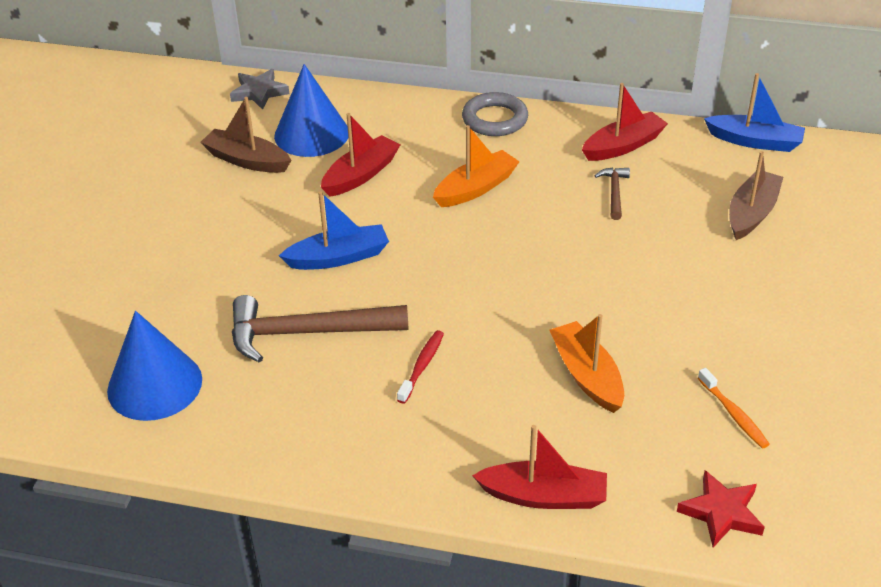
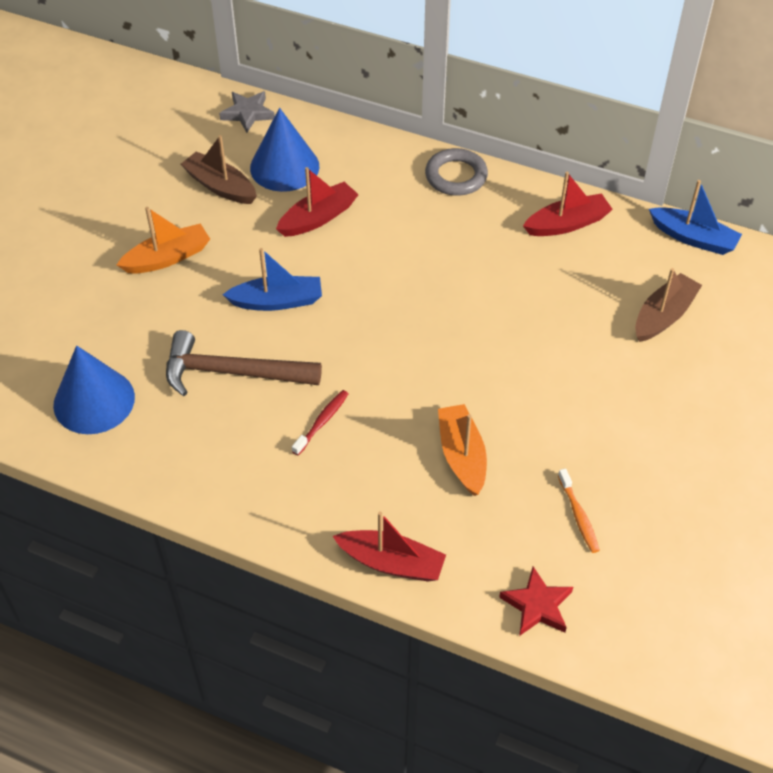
camera: 10 degrees right, 10 degrees up
orange boat [433,125,520,207] -> orange boat moved to [117,207,210,274]
brown hammer [595,168,630,220] -> none

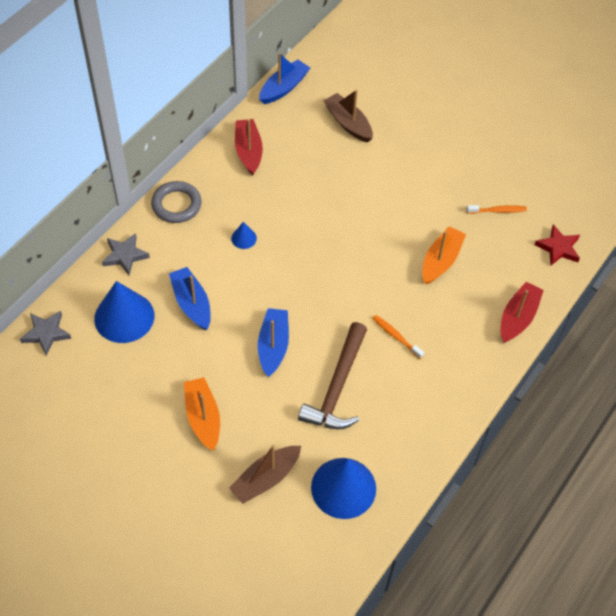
camera: 80 degrees left, 5 degrees up
brown boat [181,135,257,204] -> brown boat moved to [229,445,301,504]
red boat [276,167,359,237] -> blue boat [169,267,211,330]
red toothbrush [292,390,348,455] -> orange toothbrush [372,315,424,359]
orange boat [438,404,487,496] -> orange boat turned 120 degrees clockwise [422,226,466,284]
none -> grey star [102,233,150,275]
none -> blue cone [231,222,257,249]

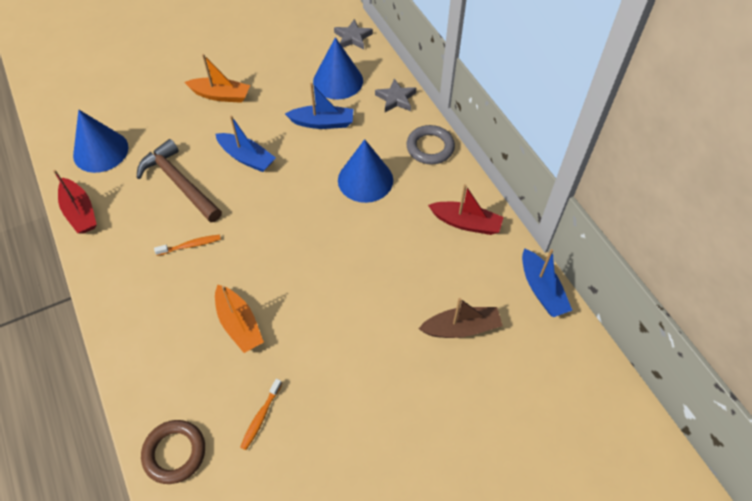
camera: 120 degrees right, 0 degrees up
brown boat [229,445,301,504] -> none
blue cone [231,222,257,249] -> blue cone [338,139,393,203], size x2.23
red boat [501,282,544,343] -> red boat moved to [53,170,97,234]
red star [535,225,580,265] -> brown ring [141,420,205,484]

